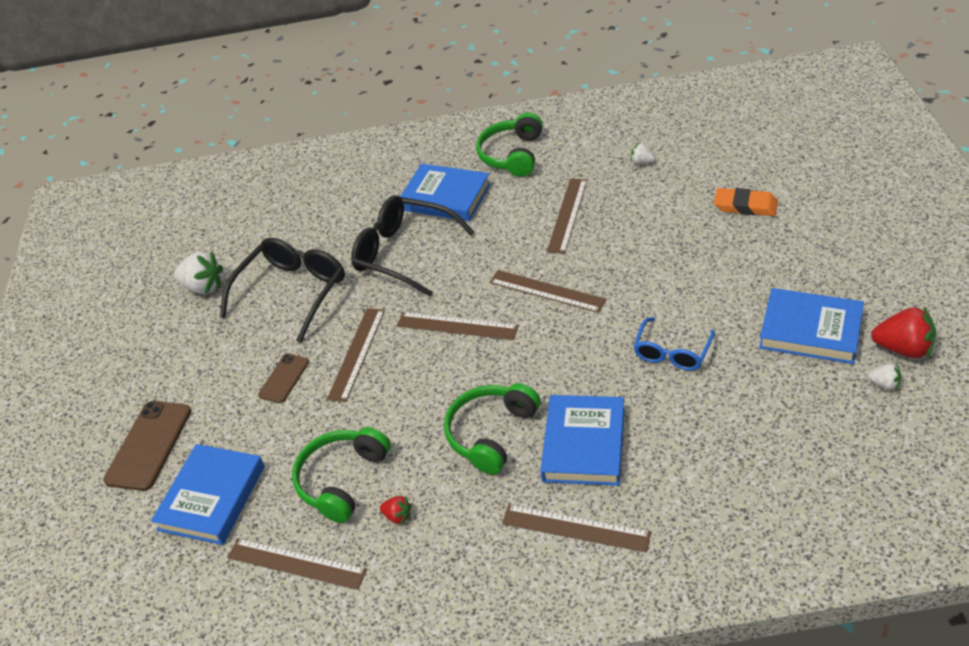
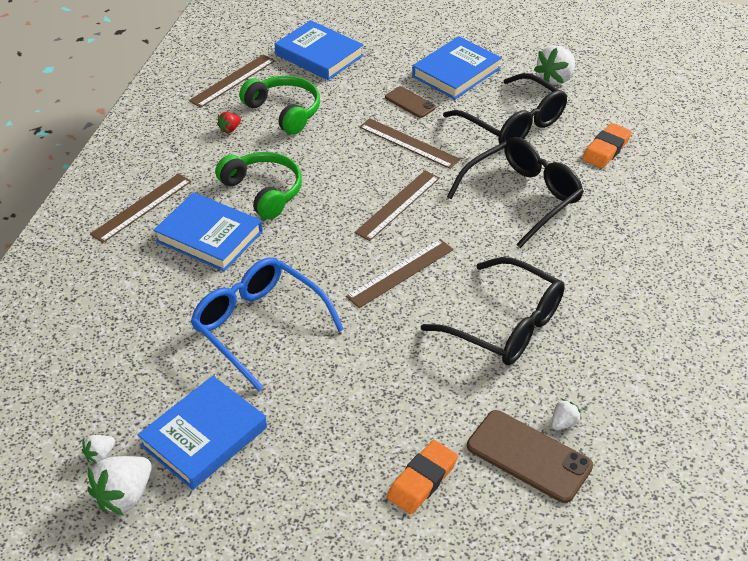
camera: 105 degrees right, 0 degrees up
brown phone [104,401,191,491] -> brown phone moved to [467,410,593,503]
blue book [400,164,491,221] -> blue book moved to [412,36,502,99]
green headphones [476,112,543,177] -> none
brown ruler [547,178,587,254] -> black glasses [421,257,565,365]
blue glasses [633,317,715,371] -> blue glasses [190,257,344,391], size x1.67
red strawberry [871,307,936,358] -> white strawberry [88,456,152,516]
none -> orange eraser [582,123,632,168]

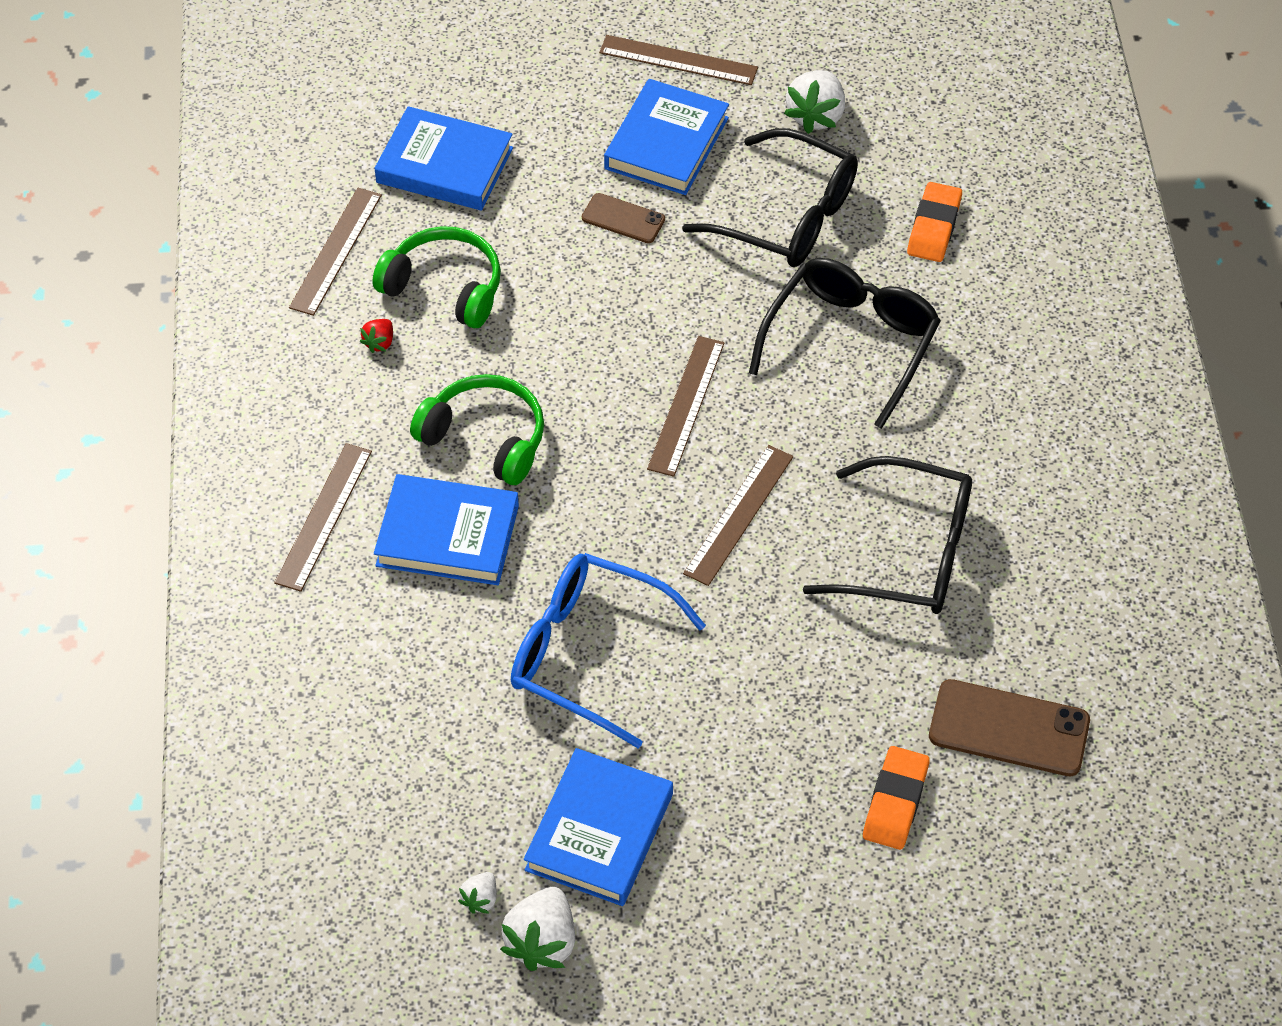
camera: 20 degrees left, 10 degrees up
brown ruler [359,118,460,169] -> brown ruler moved to [599,35,758,85]
white strawberry [552,399,581,430] -> none

